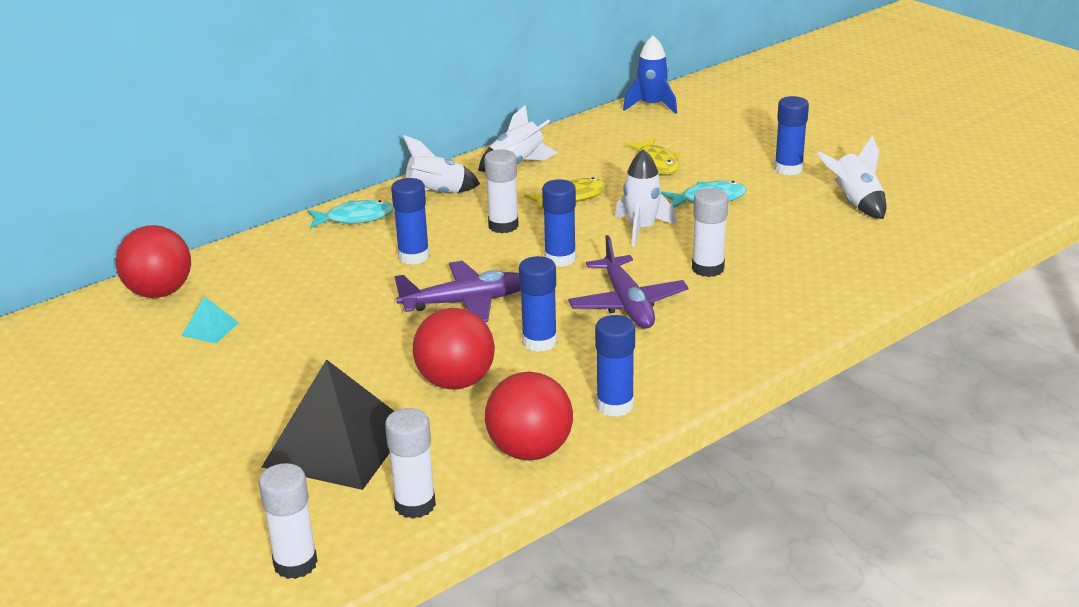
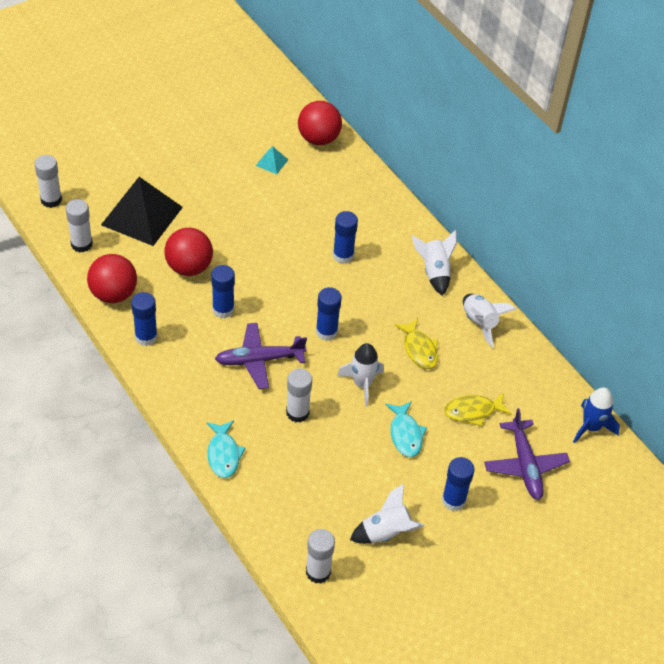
camera: 90 degrees right, 20 degrees up
turquoise fish [308,200,394,228] -> turquoise fish moved to [207,420,246,478]
purple plane [394,261,521,322] -> purple plane moved to [484,408,570,500]
white glue stick [484,149,519,233] -> white glue stick moved to [306,529,335,583]

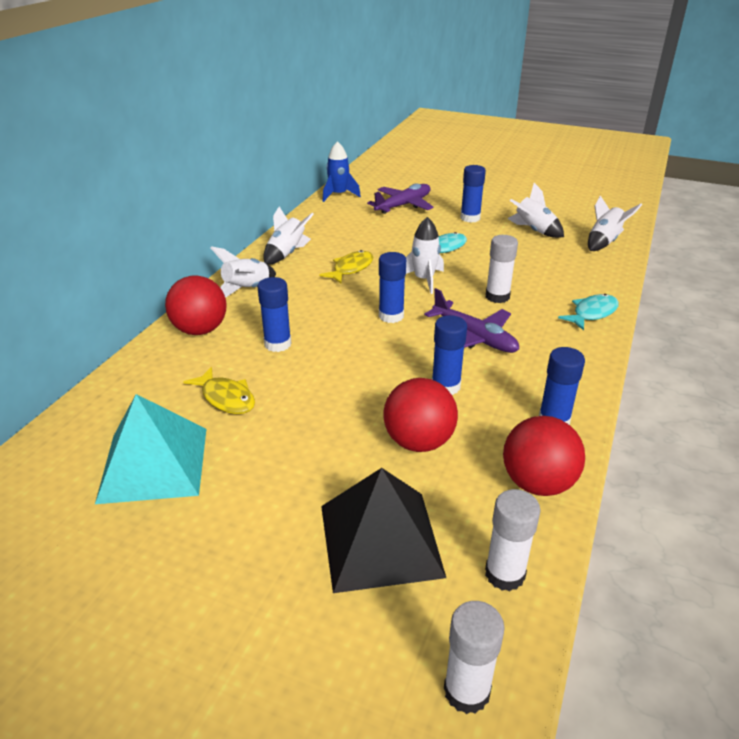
camera: 120 degrees left, 15 degrees down
turquoise pyramid [256,146,288,174] -> turquoise pyramid [95,394,206,504], size x2.36
red ball [298,101,342,145] -> red ball moved to [165,276,227,335]
white glue stick [306,529,335,583] -> white rocket [588,196,642,251]
yellow fish [445,392,511,426] -> yellow fish moved to [184,367,255,414]

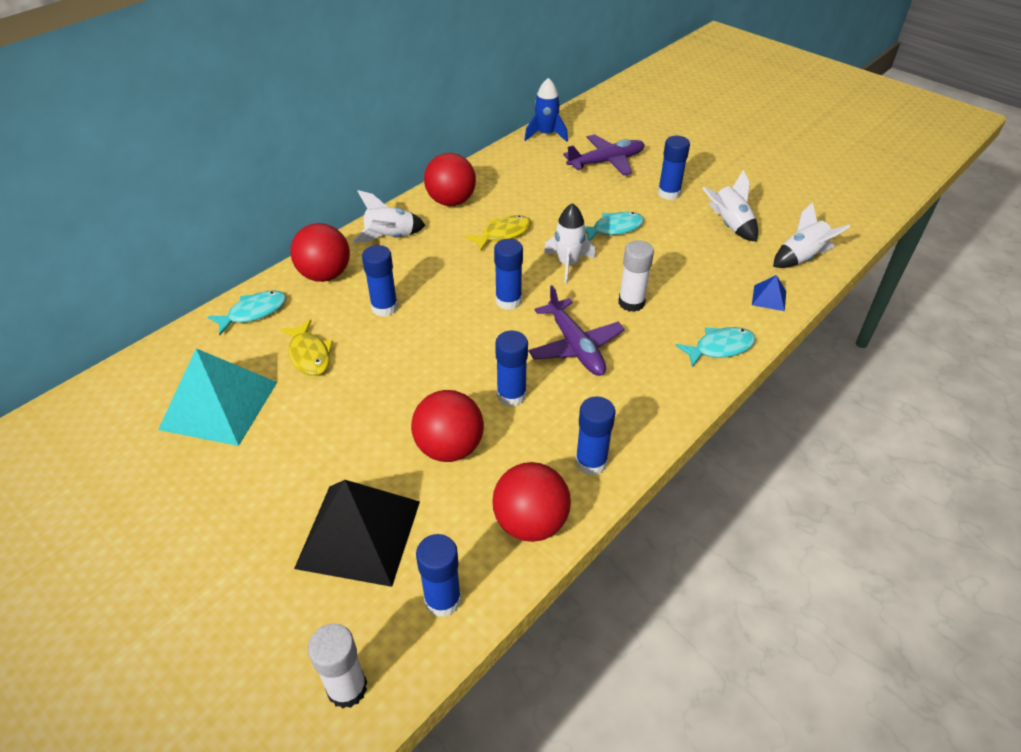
camera: 20 degrees right, 10 degrees up
white rocket [263,207,314,265] -> red ball [424,153,476,206]
white glue stick [485,489,541,591] -> blue glue stick [416,534,461,617]
none -> turquoise fish [207,290,286,335]
none -> blue pyramid [752,275,786,311]

